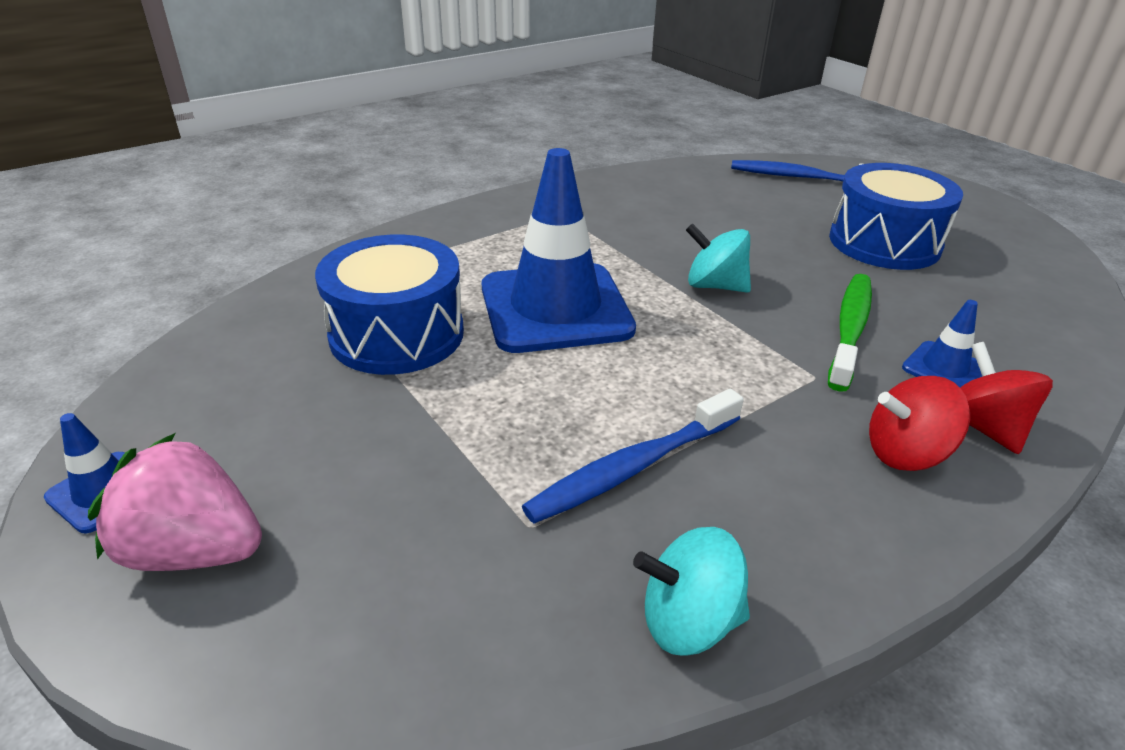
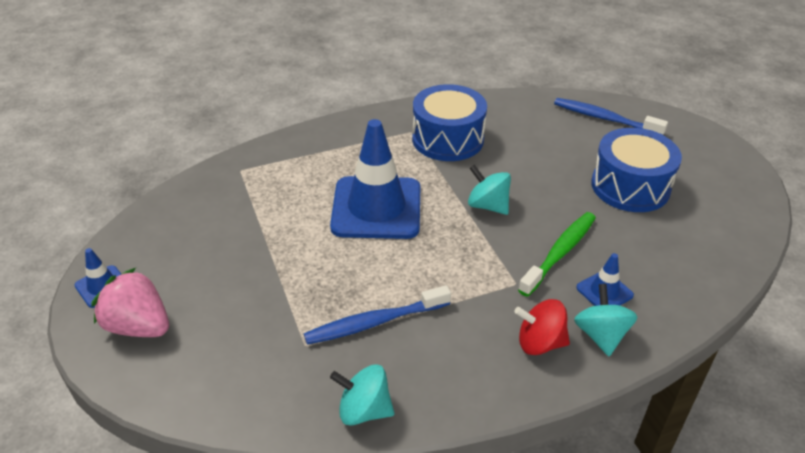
camera: 15 degrees right, 5 degrees up
blue drum [315,235,464,375] -> blue drum moved to [412,84,487,161]
red spinning top [960,342,1053,454] -> turquoise spinning top [574,284,638,356]

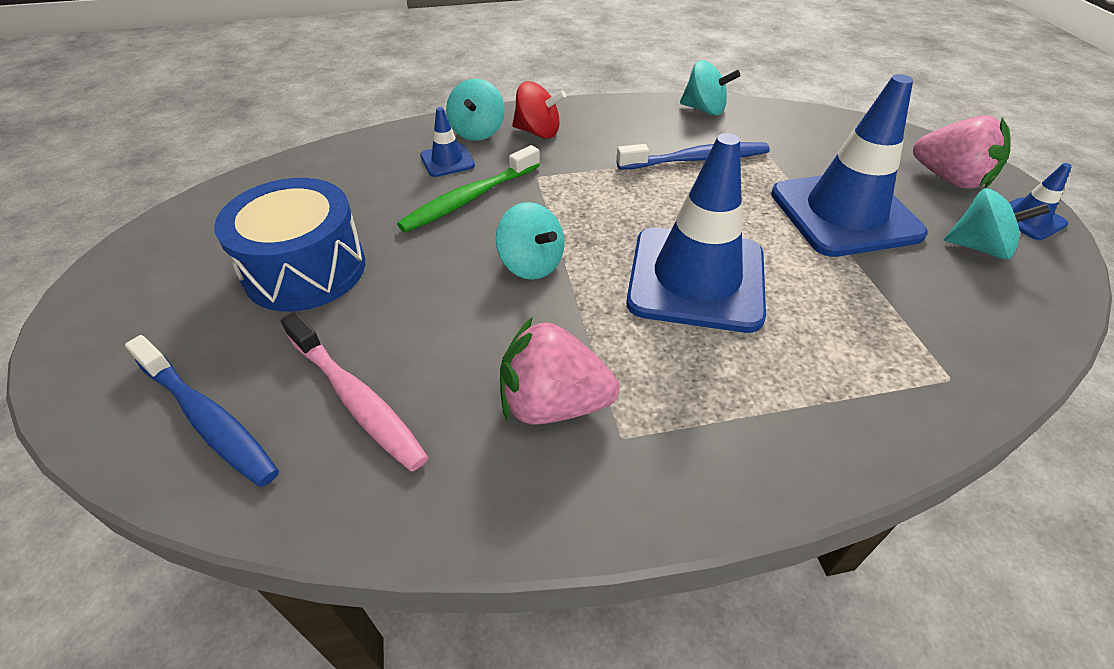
camera: 170 degrees left, 5 degrees up
blue drum [412,84,487,161] -> pink strawberry [500,317,620,424]
none -> pink toothbrush [281,312,428,472]
none -> blue traffic cone [771,74,928,257]
none -> turquoise spinning top [944,189,1050,259]

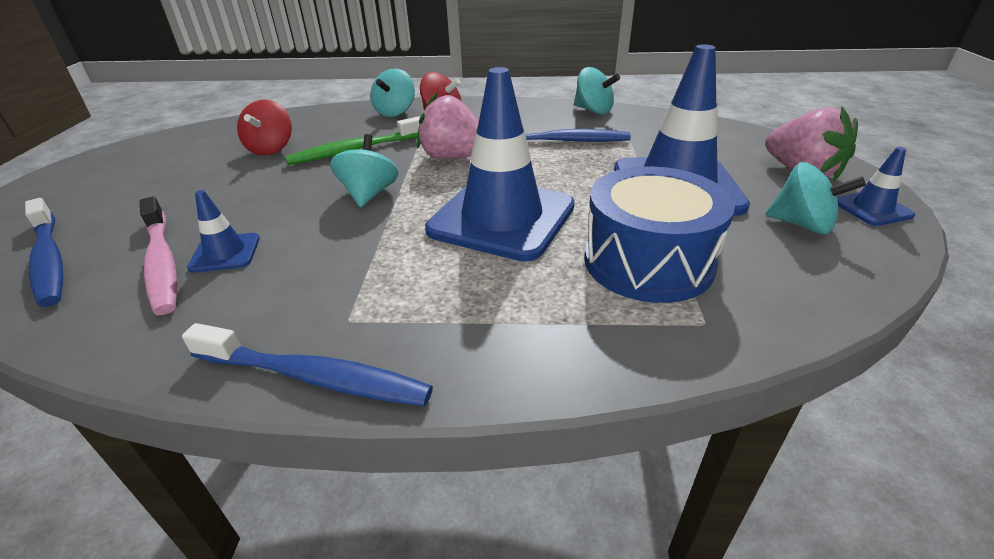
camera: 15 degrees right, 10 degrees down
blue drum [214,178,365,312] -> blue drum moved to [584,166,735,303]
blue traffic cone [420,107,475,177] -> blue traffic cone moved to [187,190,260,273]
turquoise spinning top [496,202,565,280] -> turquoise spinning top turned 150 degrees counterclockwise [330,134,398,207]
pink strawberry [500,317,620,424] -> pink strawberry moved to [417,92,479,159]
none -> blue toothbrush [182,323,433,406]
none -> red spinning top [237,100,292,155]

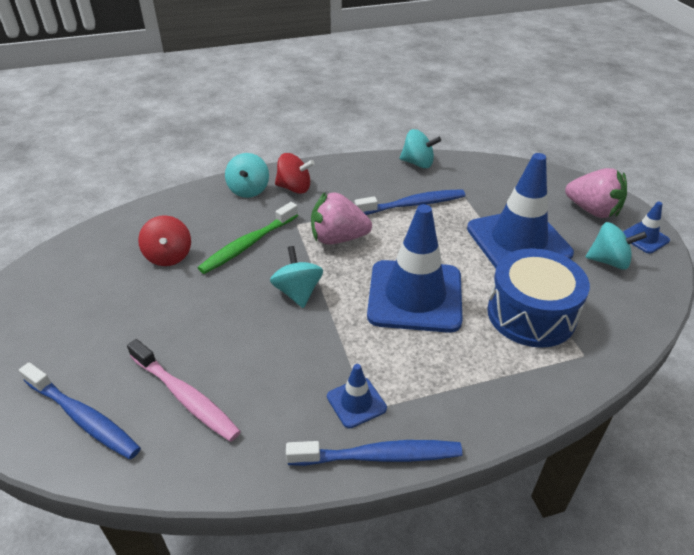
camera: 20 degrees left, 5 degrees up
blue traffic cone [187,190,260,273] -> blue traffic cone moved to [327,364,387,428]

